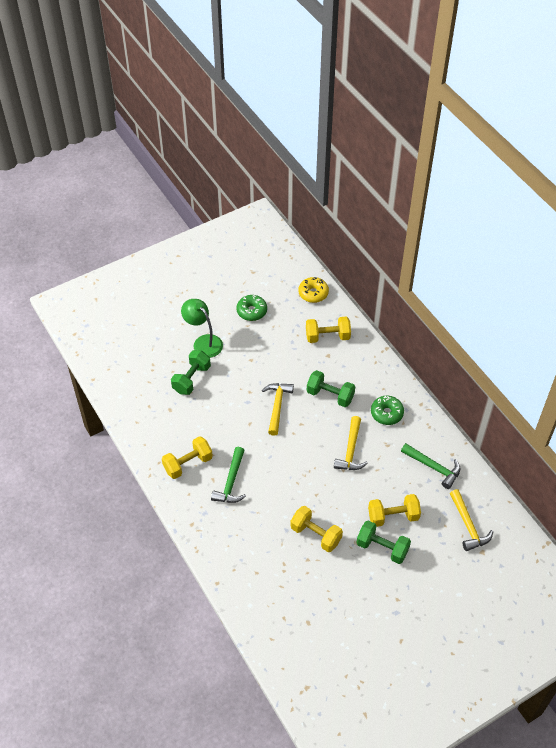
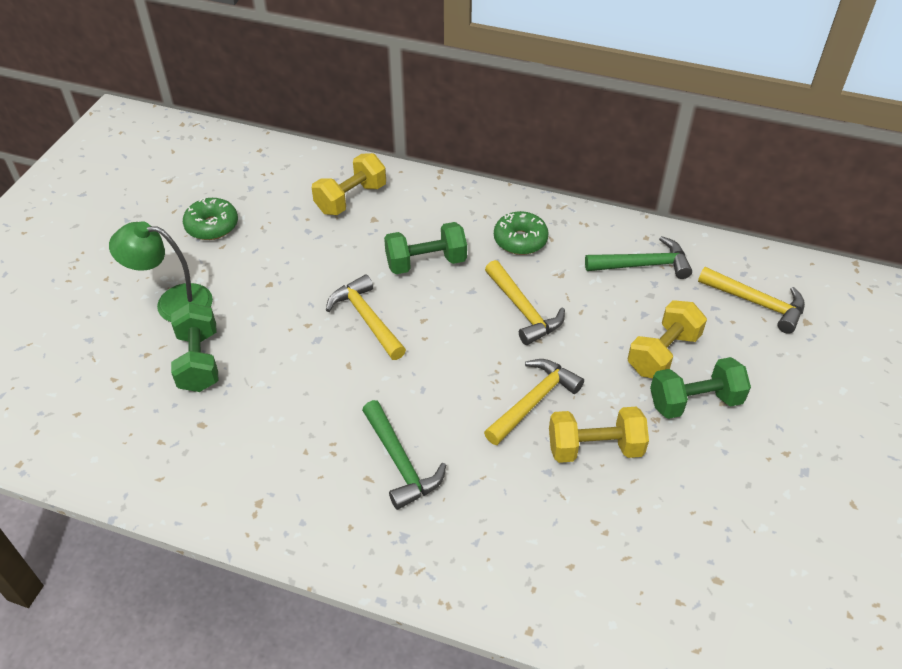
camera: 40 degrees left, 5 degrees down
yellow dumbbell [162,436,213,479] -> none
yellow donut [298,277,329,303] -> none
none -> yellow hammer [484,359,584,445]

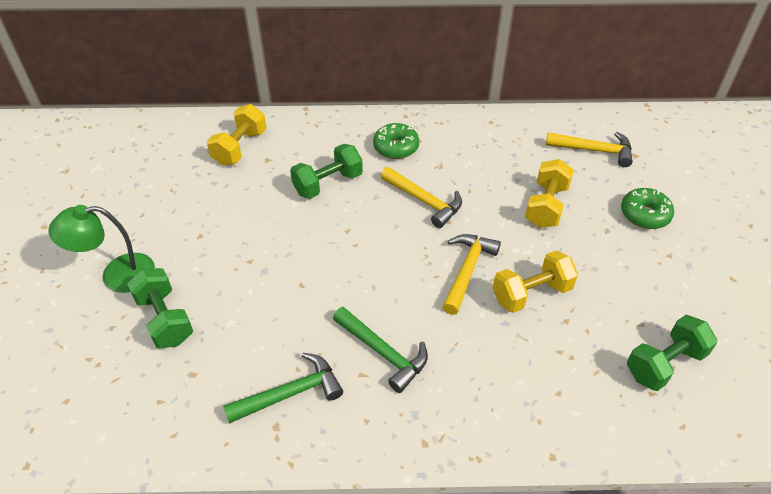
camera: 20 degrees left, 0 degrees up
green donut [183,198,238,240] -> green donut moved to [621,188,674,229]
yellow hammer [326,274,406,360] -> none
green hammer [585,236,692,279] -> green hammer moved to [223,353,343,424]
green dumbbell [650,357,751,419] -> green dumbbell moved to [627,315,718,391]

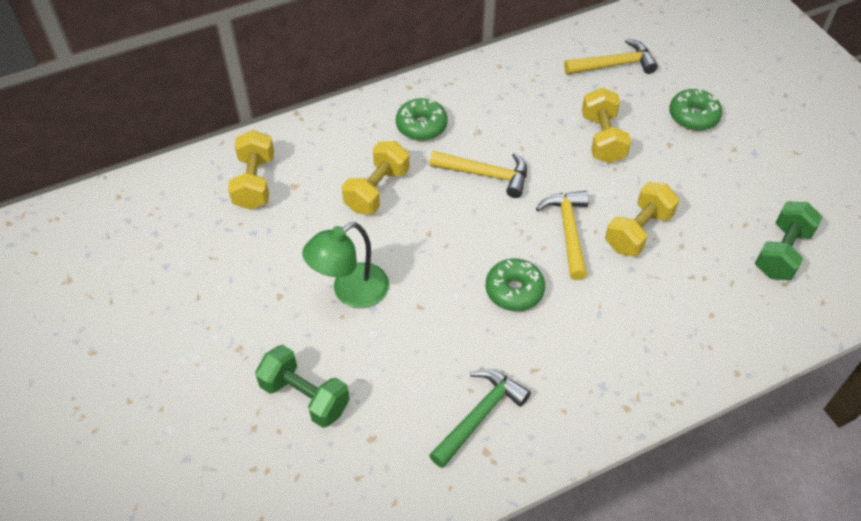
camera: 25 degrees left, 5 degrees up
green lamp [48,205,155,293] -> green lamp moved to [302,222,389,308]
green dumbbell [290,144,363,199] -> yellow dumbbell [342,141,410,214]
green hammer [333,307,428,393] -> none
none -> green donut [486,258,545,311]

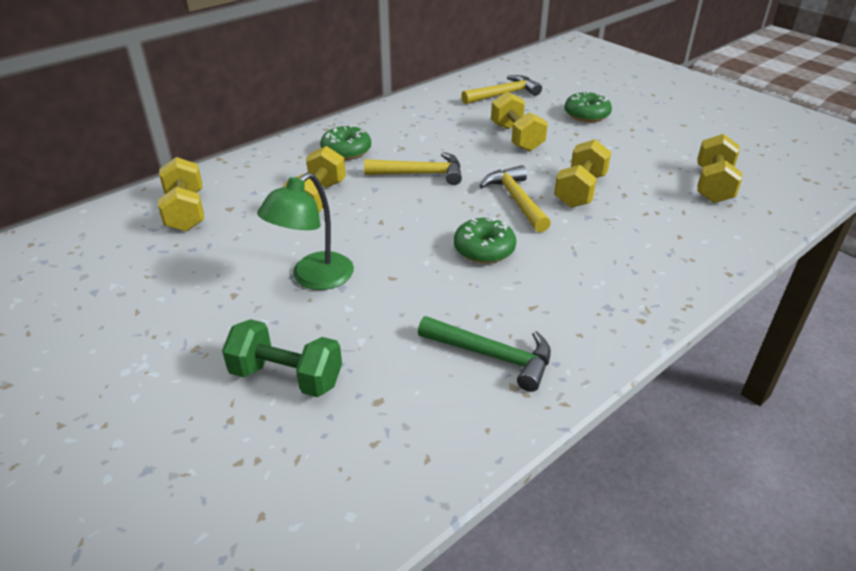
camera: 15 degrees left, 15 degrees down
green hammer [429,369,531,468] -> green hammer turned 90 degrees clockwise [418,316,551,392]
green dumbbell [755,202,823,280] -> yellow dumbbell [697,134,742,203]

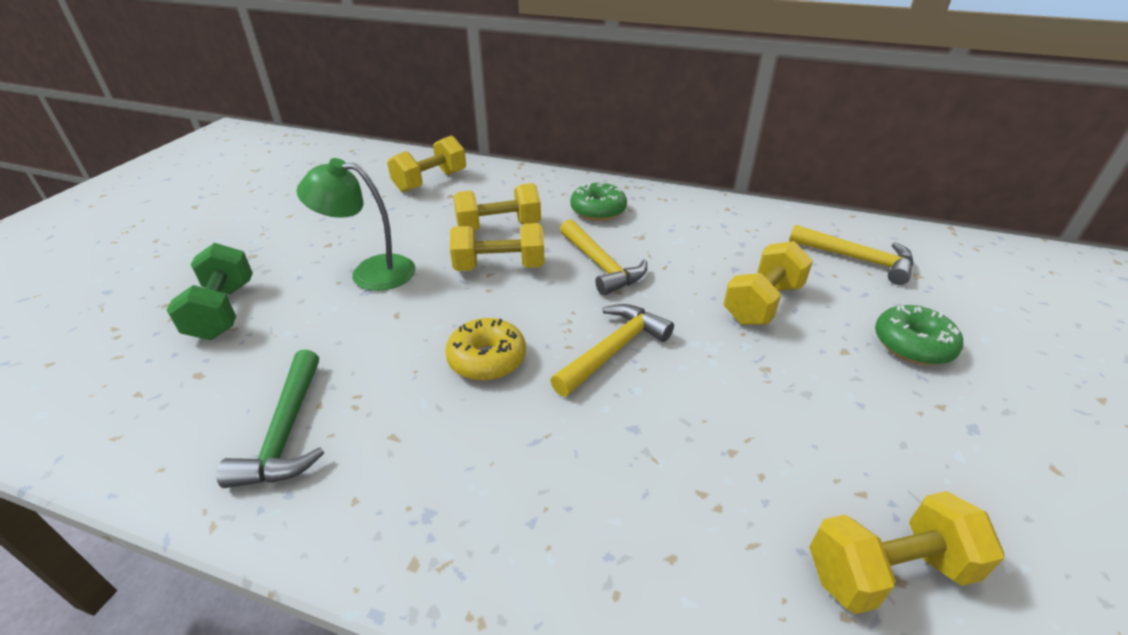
camera: 60 degrees right, 0 degrees up
green donut [454,218,516,264] -> yellow donut [445,318,526,381]
yellow dumbbell [554,139,611,208] -> yellow dumbbell moved to [450,223,545,271]

